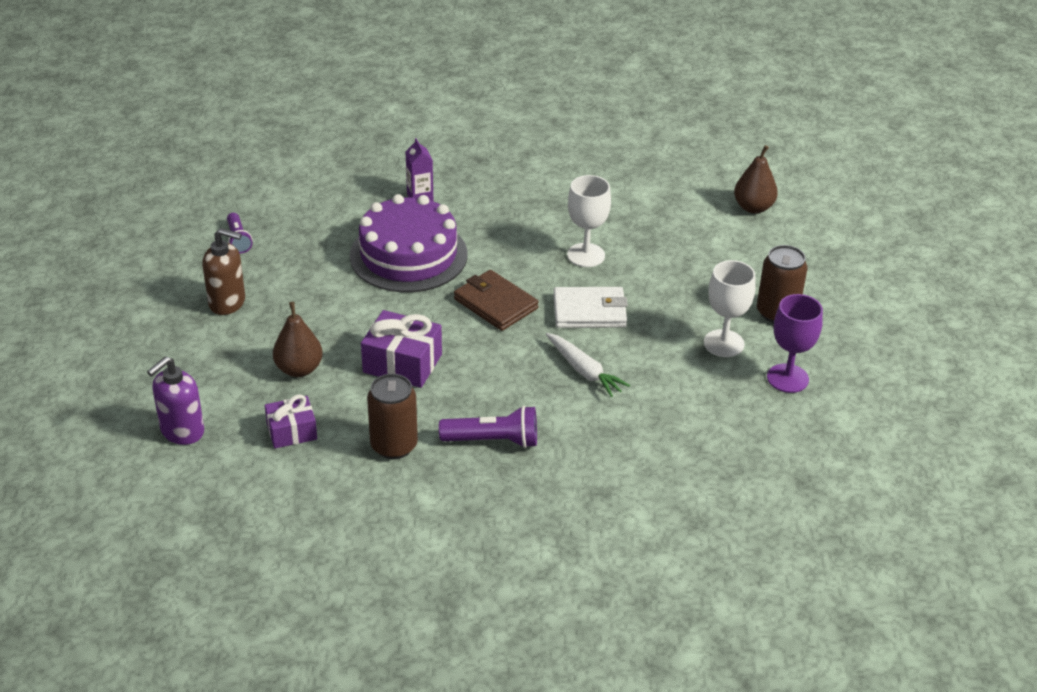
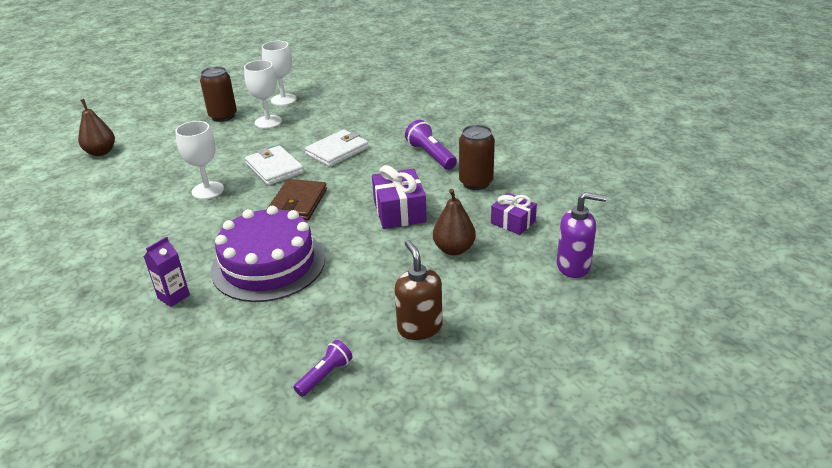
camera: 120 degrees left, 5 degrees down
white carrot [546,333,630,397] -> white wallet [305,130,369,167]
purple goblet [767,294,823,393] -> white goblet [262,41,296,106]

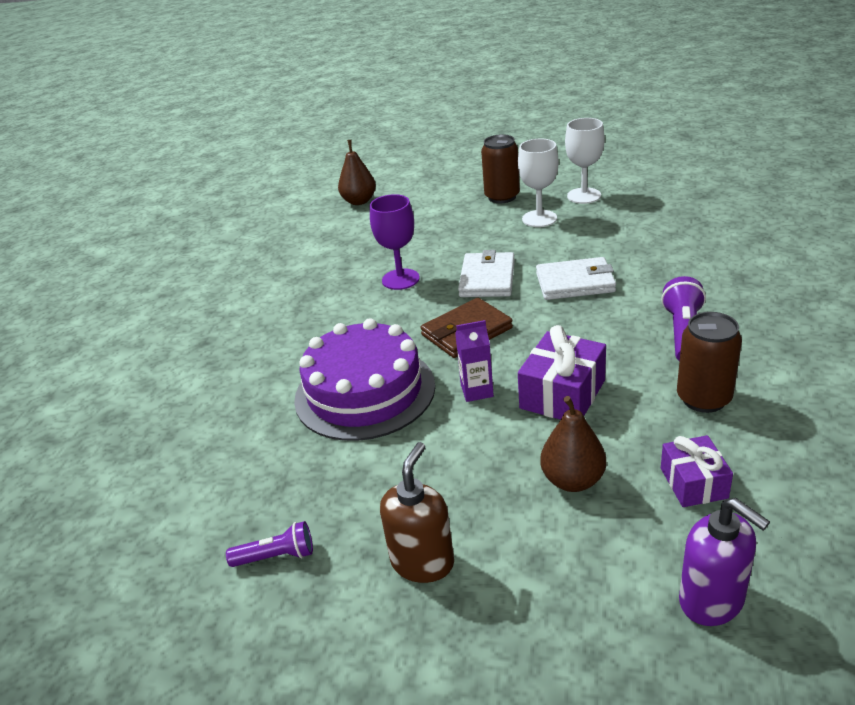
camera: 45 degrees right, 0 degrees up
purple carton [144,236,190,307] -> purple carton moved to [455,320,494,402]
white goblet [175,121,224,200] -> purple goblet [370,194,420,290]

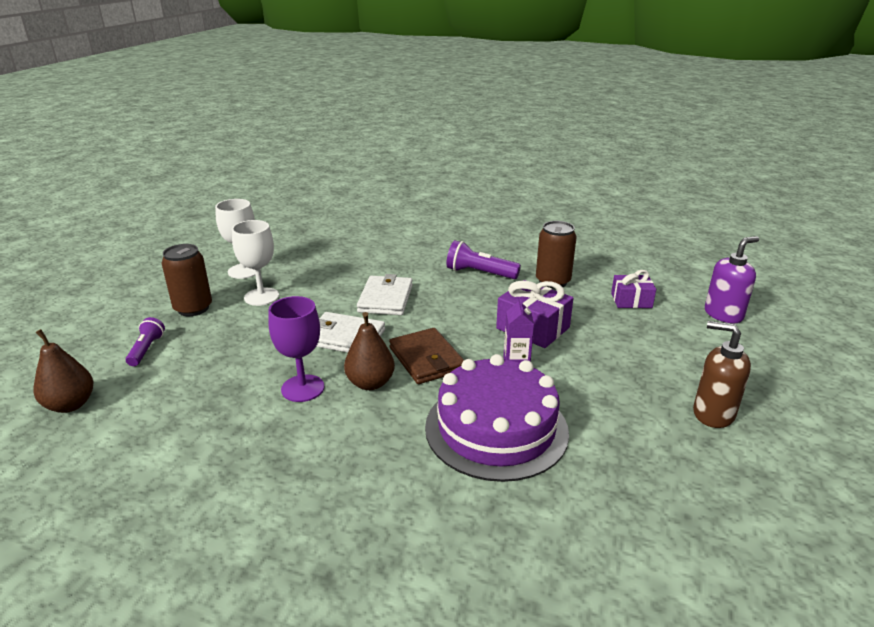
camera: 85 degrees left, 5 degrees down
purple flashlight [226,521,313,567] -> purple flashlight moved to [126,317,165,366]
brown pear [540,396,606,492] -> brown pear moved to [344,312,395,390]

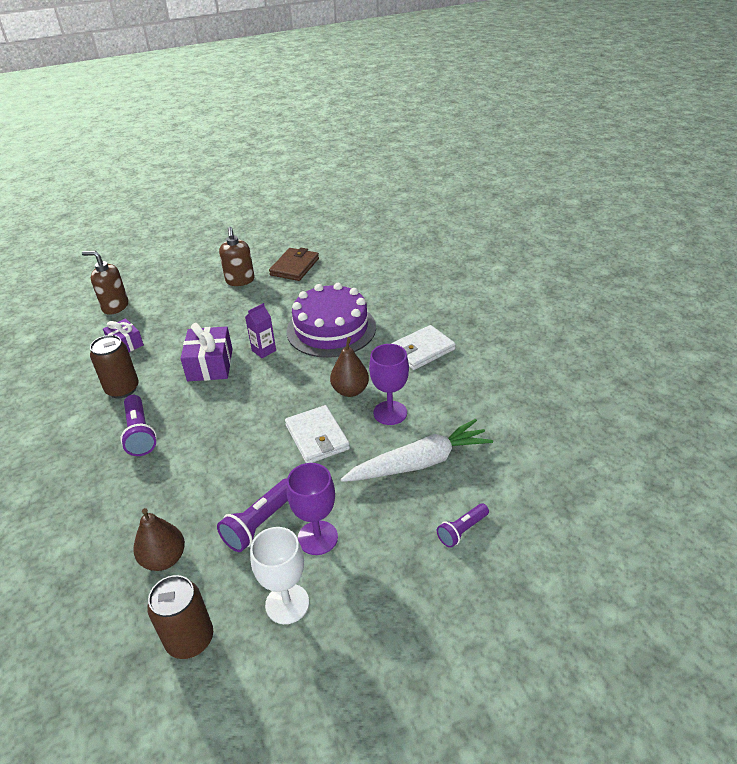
camera: 130 degrees left, 10 degrees up
brown pear [33,329,94,413] -> brown pear moved to [133,508,185,571]
brown can [161,244,212,316] -> brown can moved to [147,575,213,659]
white goblet [232,220,279,306] -> purple goblet [287,463,338,555]
white wallet [357,274,413,315] -> white wallet moved to [391,325,456,370]
brown wallet [389,328,464,384] -> brown wallet moved to [269,248,319,281]
purple soap dispenser [705,236,759,323] -> brown soap dispenser [82,251,128,315]
none -> purple flashlight [217,478,288,552]
none -> white carrot [341,419,493,482]

